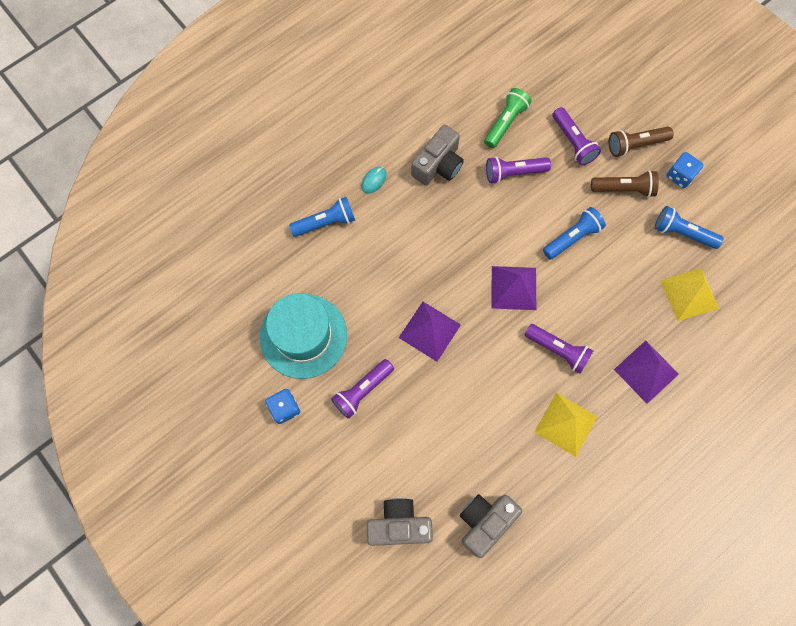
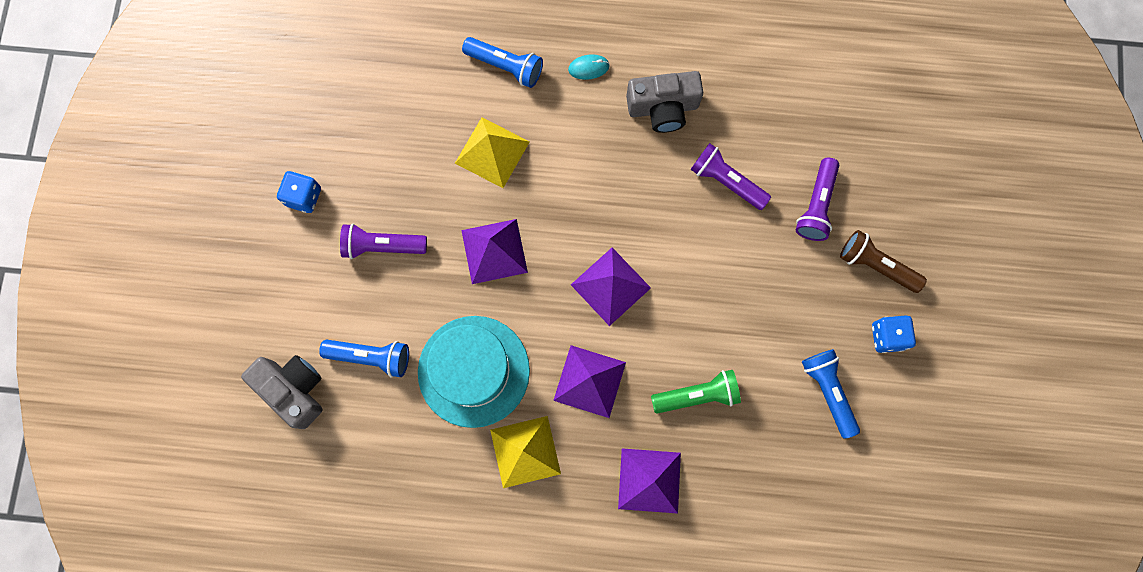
camera: 45 degrees right, 5 degrees up
turquoise hat [260,293,347,379] -> turquoise hat moved to [418,316,530,428]
grey camera [460,494,522,558] -> none
green flashlight [484,88,532,148] -> green flashlight moved to [651,370,741,414]
purple flashlight [525,324,593,374] -> purple pyramid [553,345,626,418]
blue flashlight [543,207,606,260] -> blue flashlight moved to [319,339,409,377]
brown flashlight [591,170,659,198] -> none
yellow pyramid [660,268,719,321] -> yellow pyramid moved to [455,117,530,188]

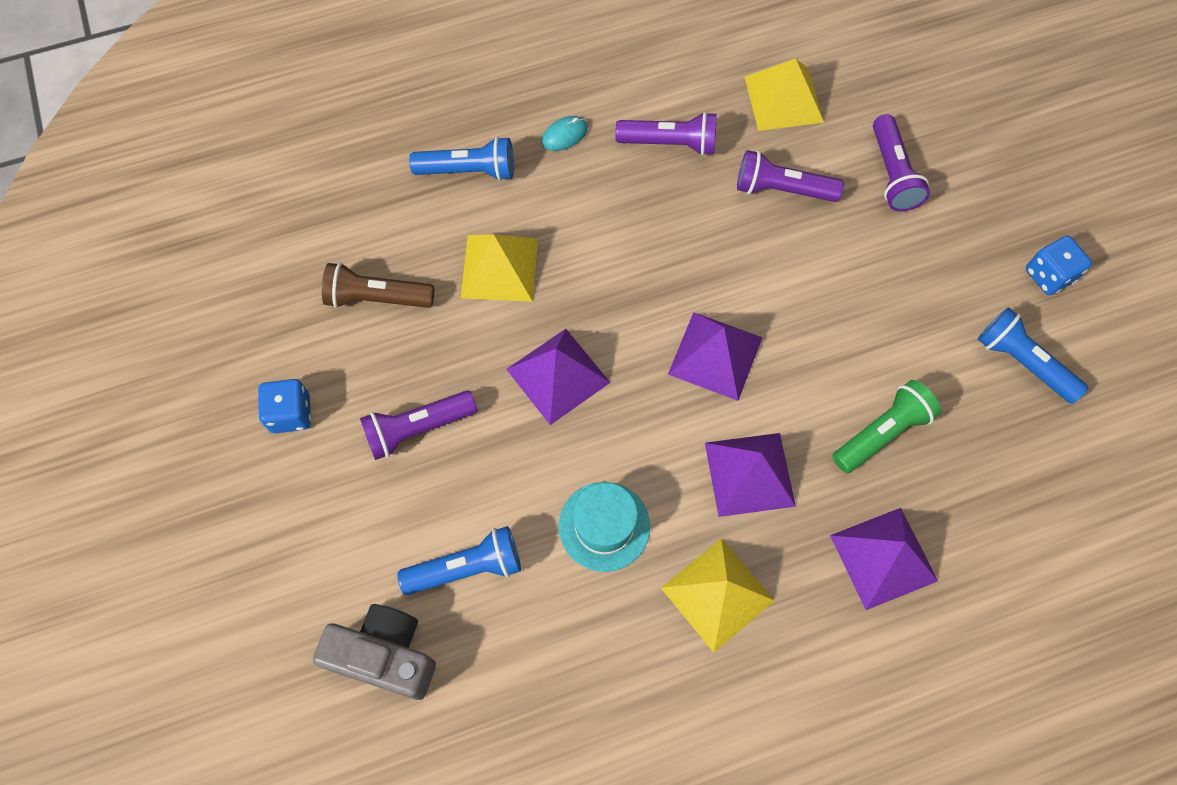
camera: 25 degrees left, 10 degrees down
turquoise hat [418,316,530,428] -> turquoise hat [559,482,650,572], size x0.60
grey camera [626,71,703,133] -> purple flashlight [615,112,717,156]
brown flashlight [840,230,927,293] -> brown flashlight moved to [322,263,434,308]
none -> yellow pyramid [745,58,824,131]

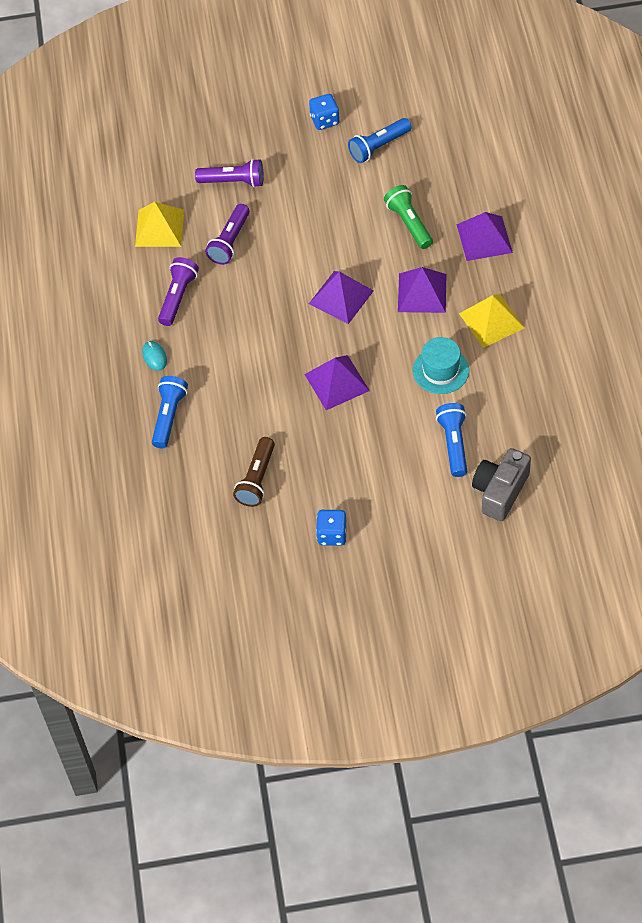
camera: 75 degrees left, 10 degrees down
purple flashlight [360,390,477,460] -> none
yellow pyramid [461,235,538,302] -> none

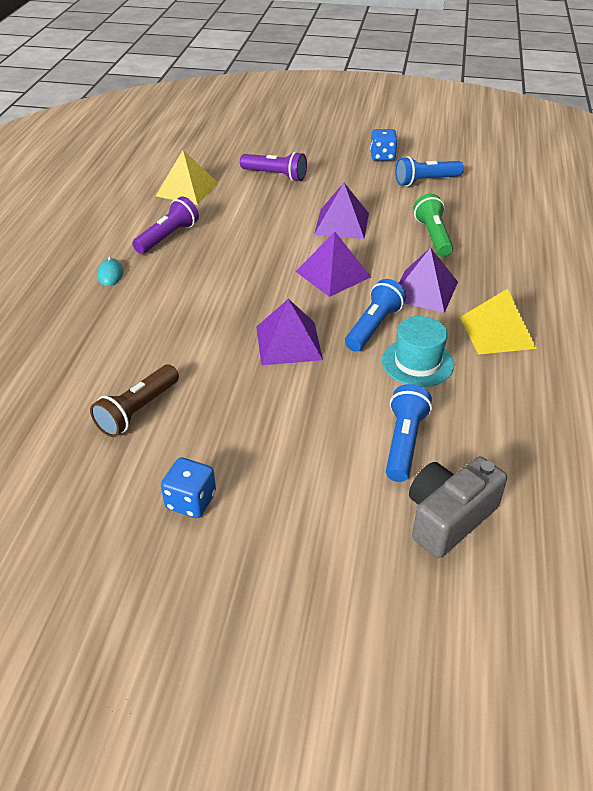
camera: 15 degrees right, 15 degrees down
blue flashlight [152,376,188,448] -> blue flashlight moved to [345,279,406,352]
purple flashlight [205,204,250,265] -> none
purple pyramid [457,212,513,261] -> purple pyramid moved to [314,183,369,239]

